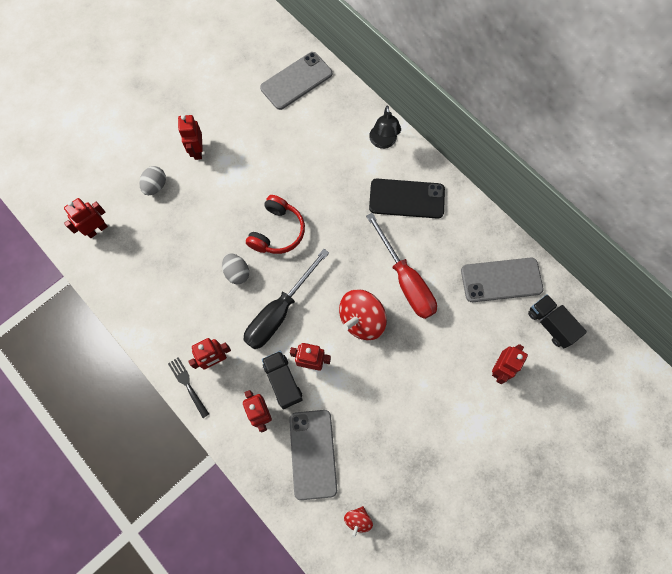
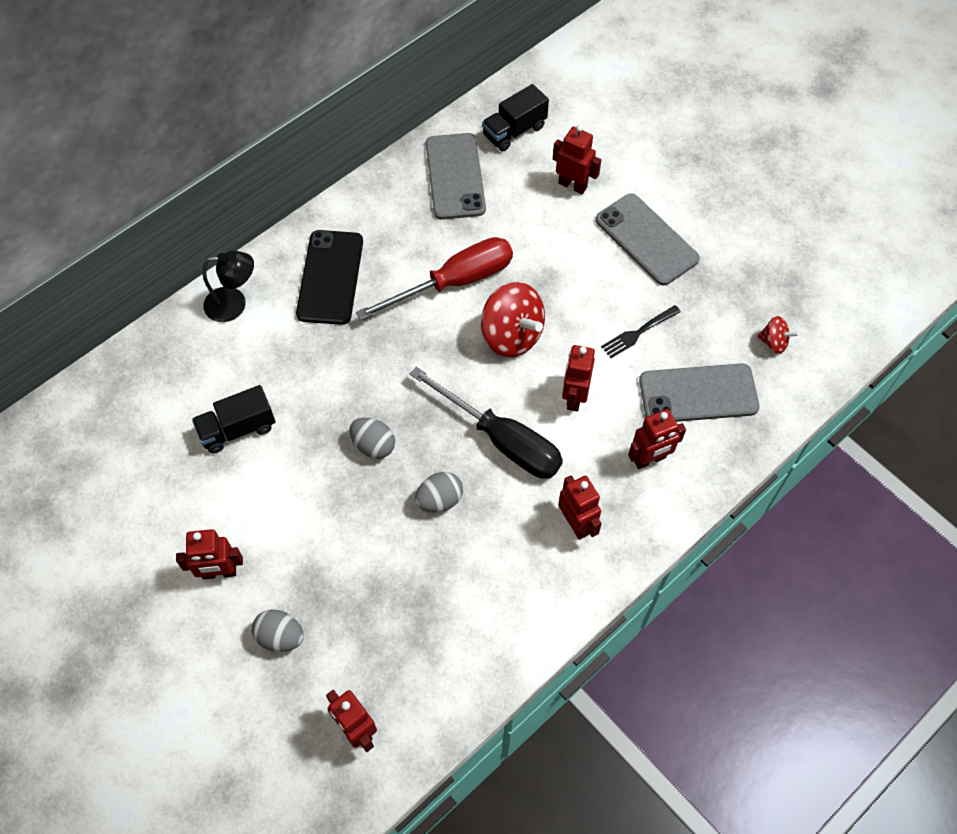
camera: 90 degrees left, 10 degrees down
black fork [168,357,209,418] -> black fork moved to [601,305,681,358]
red headphones [246,195,305,254] -> grey egg [349,417,395,459]
grey phone [260,52,332,110] -> grey phone moved to [596,193,700,286]
black truck [262,351,303,409] -> black truck moved to [192,385,275,454]

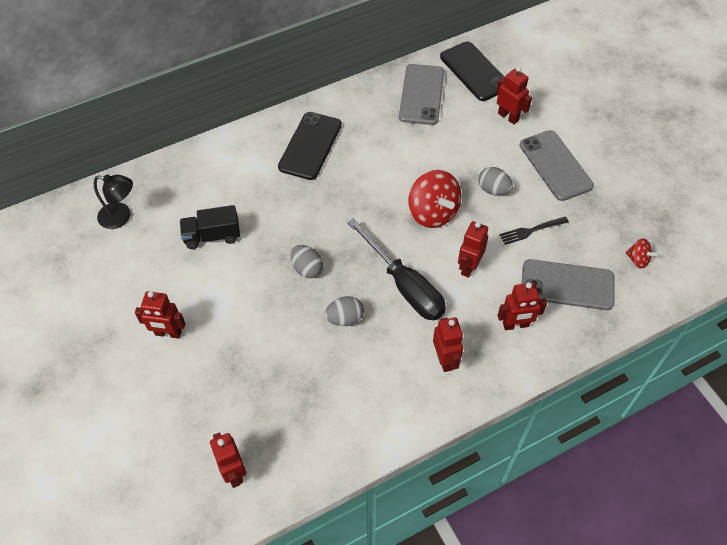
camera: 15 degrees right, 5 degrees down
black lamp [202,251,254,322] -> black lamp moved to [94,174,133,229]
grey egg [252,609,304,652] -> grey egg moved to [478,167,513,195]
red screwdriver [356,237,513,320] -> none
black truck [482,84,549,151] -> black phone [440,41,505,101]

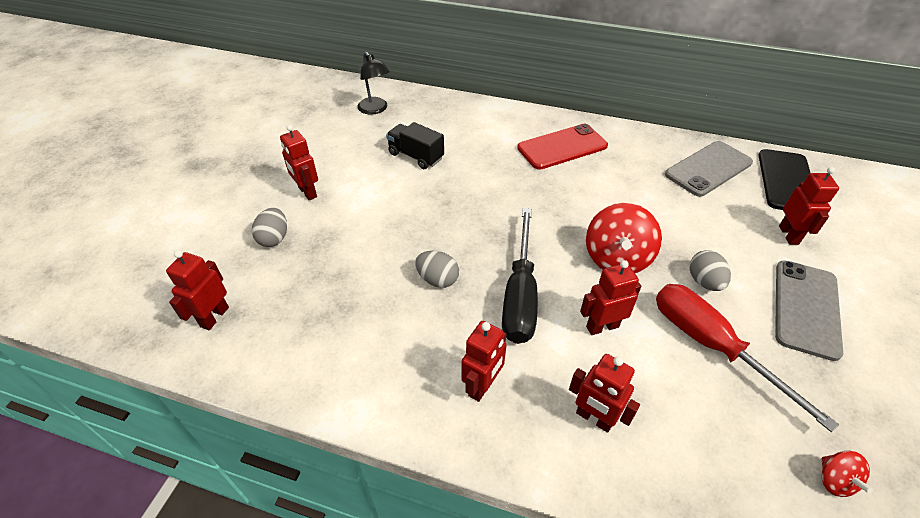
camera: 45 degrees right, 10 degrees down
black phone [278,112,342,180] -> red phone [517,124,608,170]
grey egg [291,245,323,278] -> grey egg moved to [252,208,287,247]
black fork [500,217,569,245] -> red screwdriver [656,284,839,432]
grey phone [522,259,615,310] -> none

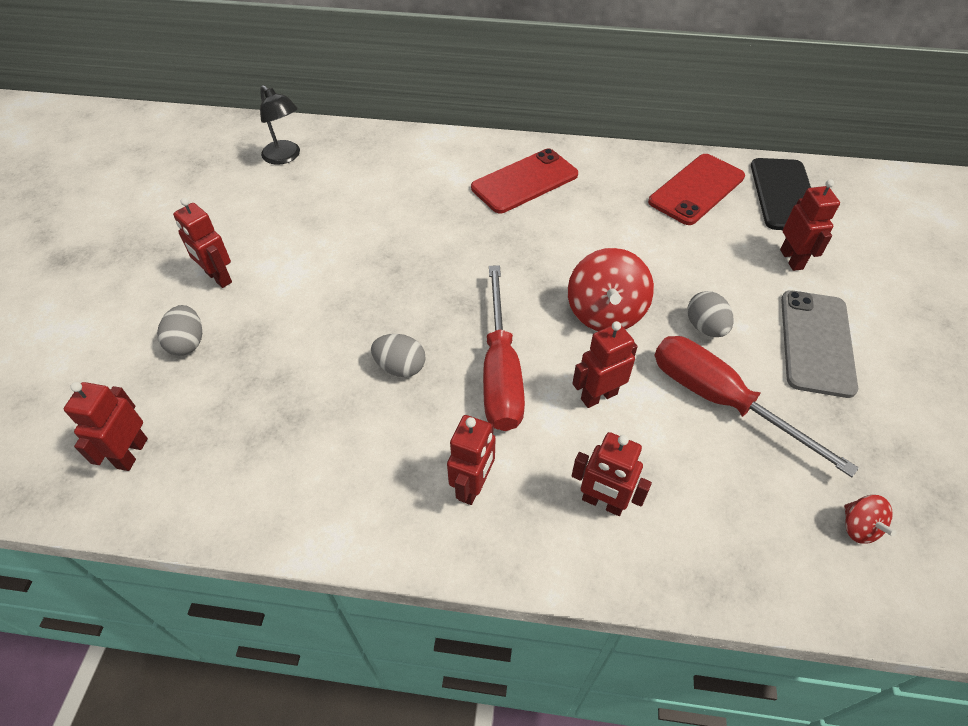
camera: 10 degrees left, 5 degrees up
black truck [386,122,444,169] -> none
black screwdriver [502,208,538,344] -> red screwdriver [483,265,525,431]
grey phone [665,141,753,197] -> red phone [648,154,745,225]

